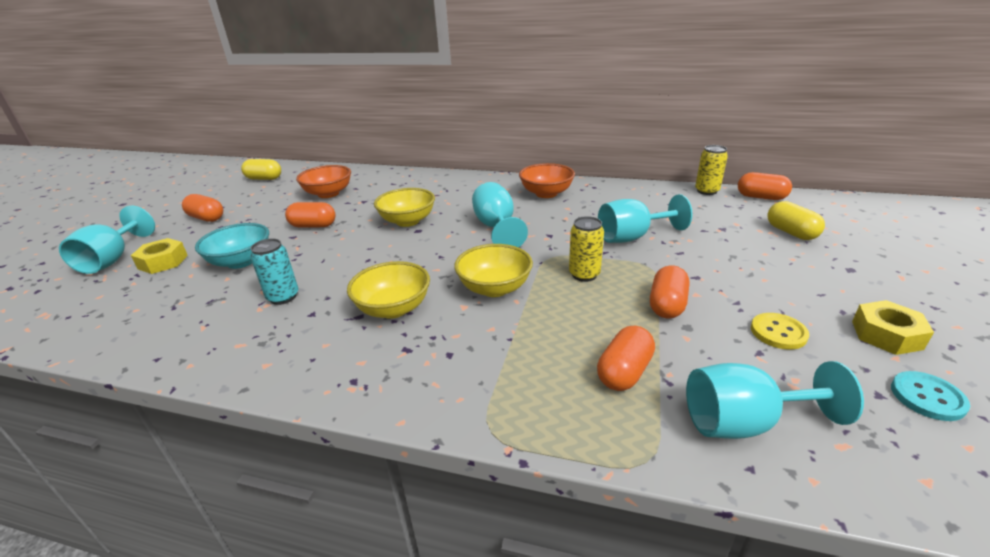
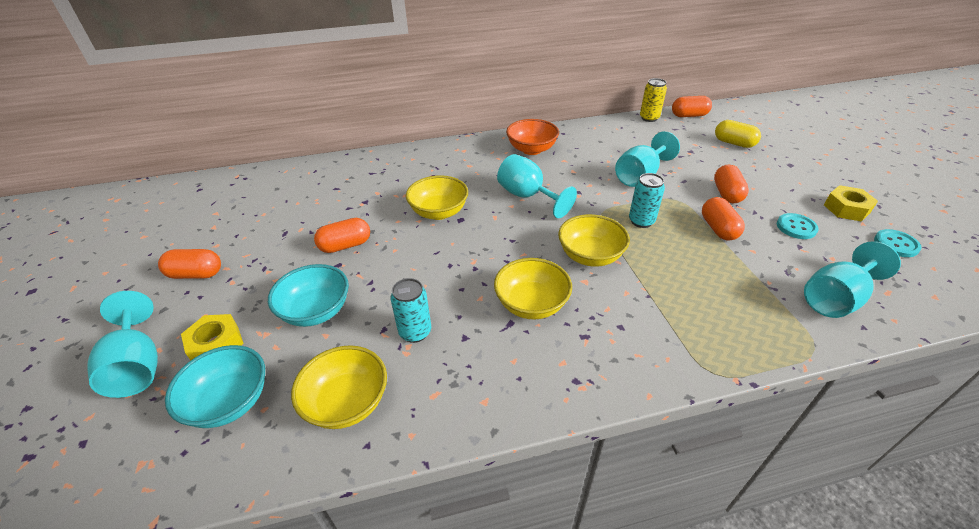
camera: 30 degrees left, 10 degrees up
yellow capsule [241,159,281,180] -> none
orange bowl [296,165,351,198] -> none
yellow can [569,216,604,282] -> turquoise can [629,173,665,228]
orange capsule [597,326,655,391] -> orange capsule moved to [714,165,749,203]
yellow button [751,313,809,349] -> turquoise button [777,213,819,239]
none -> turquoise bowl [165,345,265,428]
none -> yellow bowl [291,345,387,429]

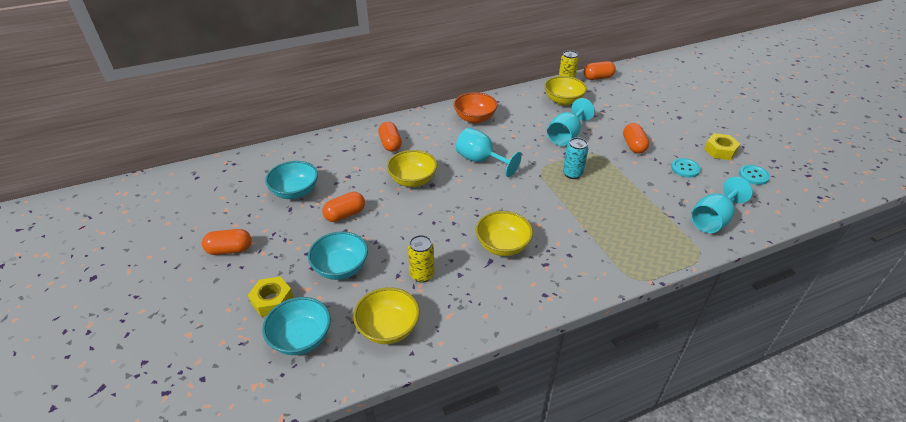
camera: 10 degrees left, 0 degrees up
turquoise goblet [87,291,158,398] -> none
turquoise can [390,278,431,343] -> yellow can [408,235,435,283]
yellow bowl [558,214,630,267] -> yellow bowl moved to [544,76,587,106]
orange capsule [702,197,745,240] -> orange capsule moved to [378,122,402,152]
yellow capsule [715,120,761,148] -> none
none -> turquoise bowl [265,161,318,199]

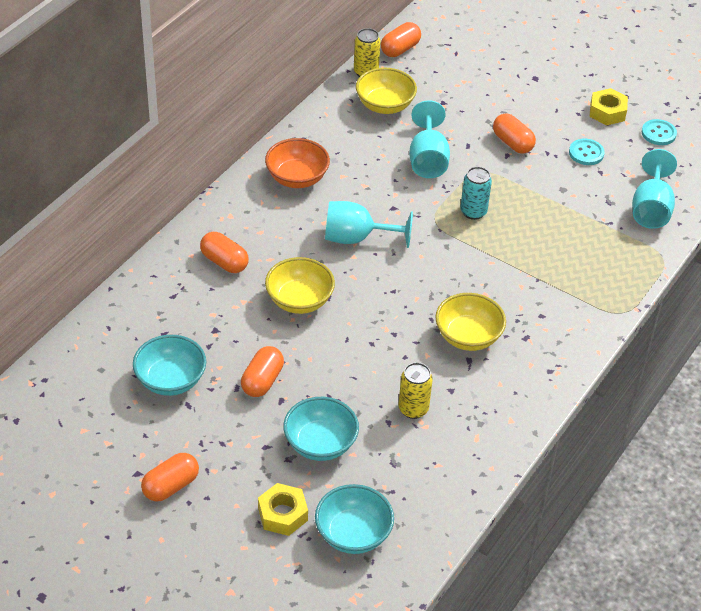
camera: 35 degrees left, 5 degrees up
yellow bowl [353,287,420,344] -> none

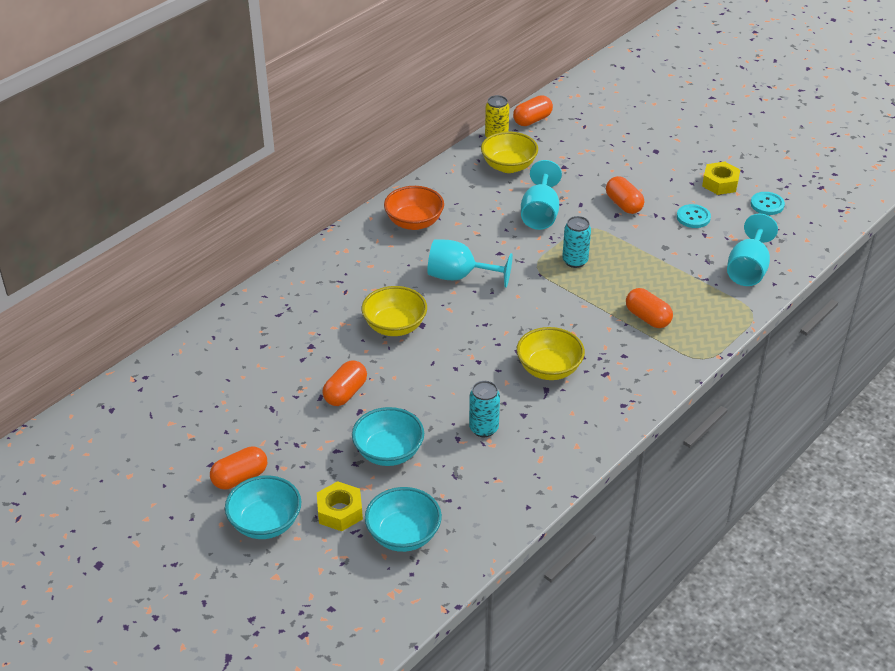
camera: 10 degrees right, 5 degrees down
turquoise bowl [133,335,206,396] -> turquoise bowl moved to [225,475,301,539]
orange capsule [200,232,249,273] -> orange capsule moved to [626,288,673,328]
yellow can [399,362,433,419] -> turquoise can [469,381,500,437]

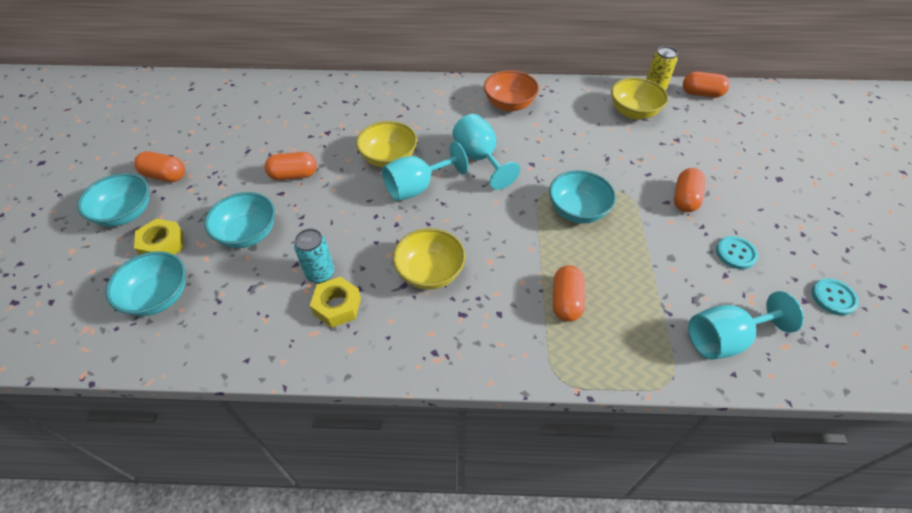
camera: 50 degrees right, 10 degrees up
turquoise goblet [521,160,562,230] -> turquoise goblet moved to [382,141,468,201]
turquoise can [562,216,591,268] -> turquoise bowl [549,170,616,223]
yellow nut [702,162,740,195] -> yellow nut moved to [310,277,361,328]

